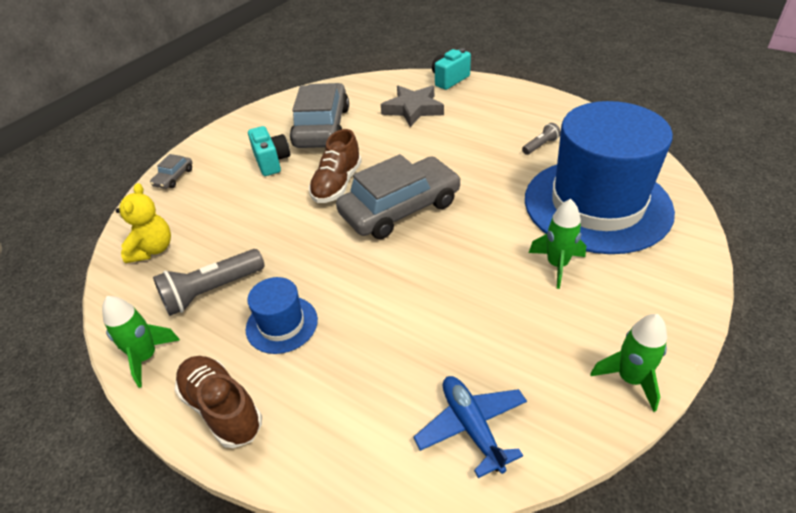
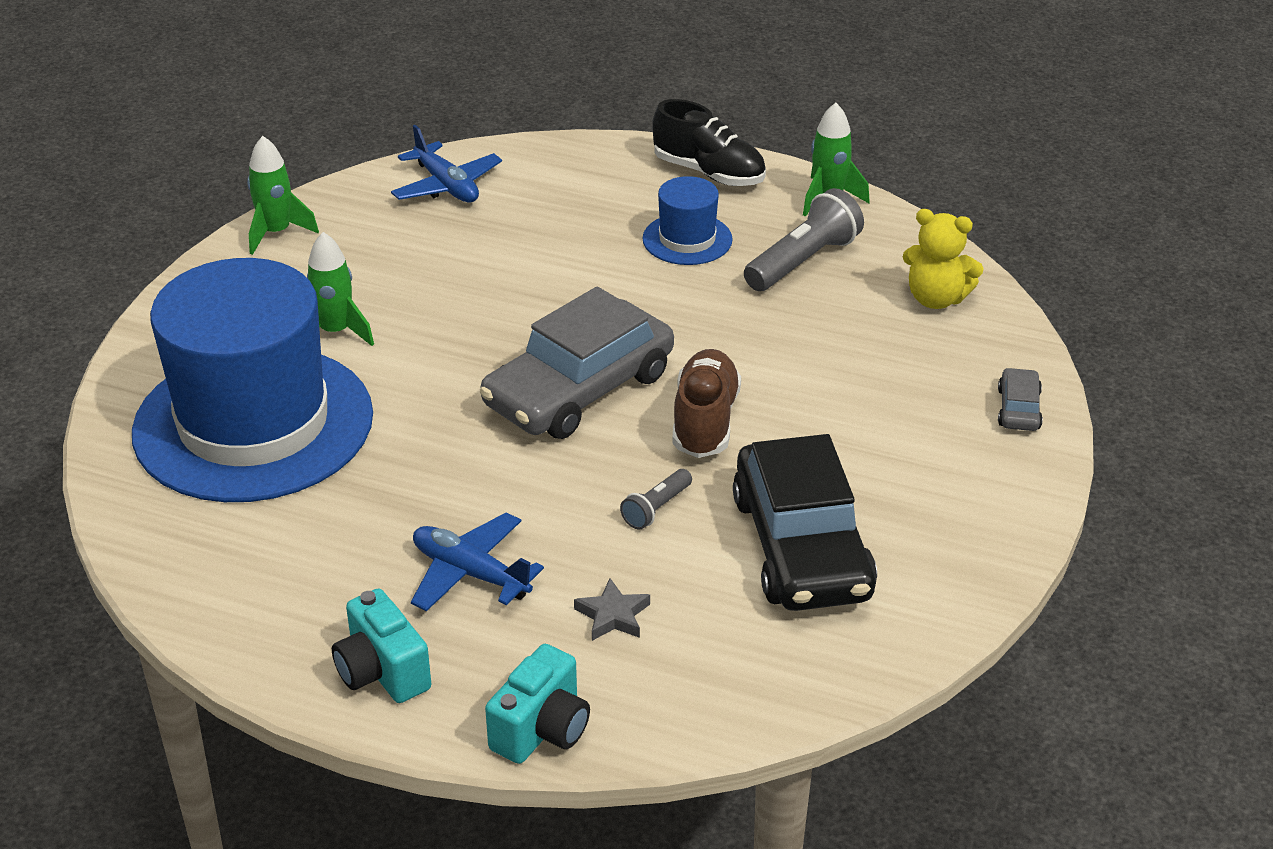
camera: 165 degrees right, 5 degrees down
yellow teddy bear [116,183,171,263] -> yellow teddy bear turned 60 degrees counterclockwise [903,209,984,309]
brown shoe [174,356,262,448] -> black shoe [652,99,766,186]
turquoise camera [248,126,290,176] -> turquoise camera moved to [332,588,431,703]
grey car [290,83,349,148] -> black car [733,434,877,611]
grey star [381,86,444,127] -> grey star [574,578,650,641], size x0.52
grey flashlight [522,123,561,155] -> grey flashlight moved to [620,469,692,530]
none -> blue plane [411,512,544,611]

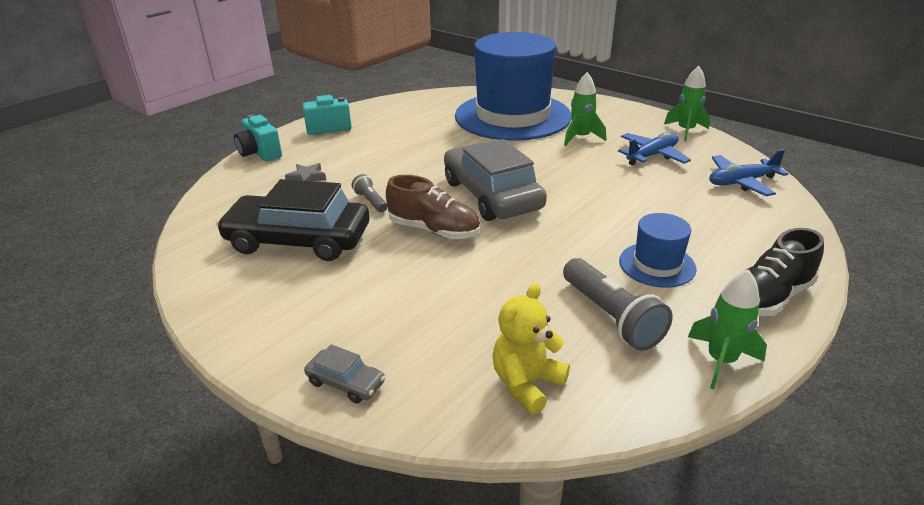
camera: 110 degrees right, 5 degrees down
blue plane [411,512,544,611] -> blue plane moved to [618,132,691,166]

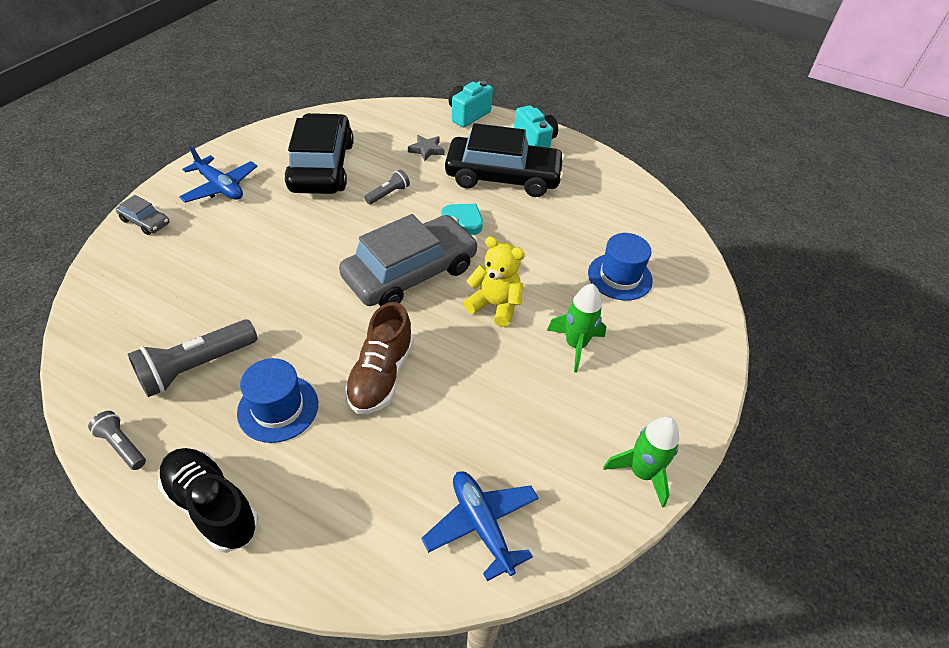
camera: 75 degrees right, 15 degrees up
grey car [304,344,385,403] -> grey car turned 75 degrees counterclockwise [116,195,169,235]
brown shoe [386,175,480,239] -> brown shoe moved to [344,302,414,414]
blue hat [455,32,572,141] -> blue hat [588,233,653,301], size x0.43
yellow teddy bear [492,283,570,414] -> yellow teddy bear moved to [464,236,525,327]
blue plane [618,132,691,166] -> blue plane moved to [179,146,257,203]
green rocket [688,269,767,389] -> grey flashlight [88,411,146,470]
none -> turquoise heart [441,204,483,235]
none -> black car [445,123,565,197]

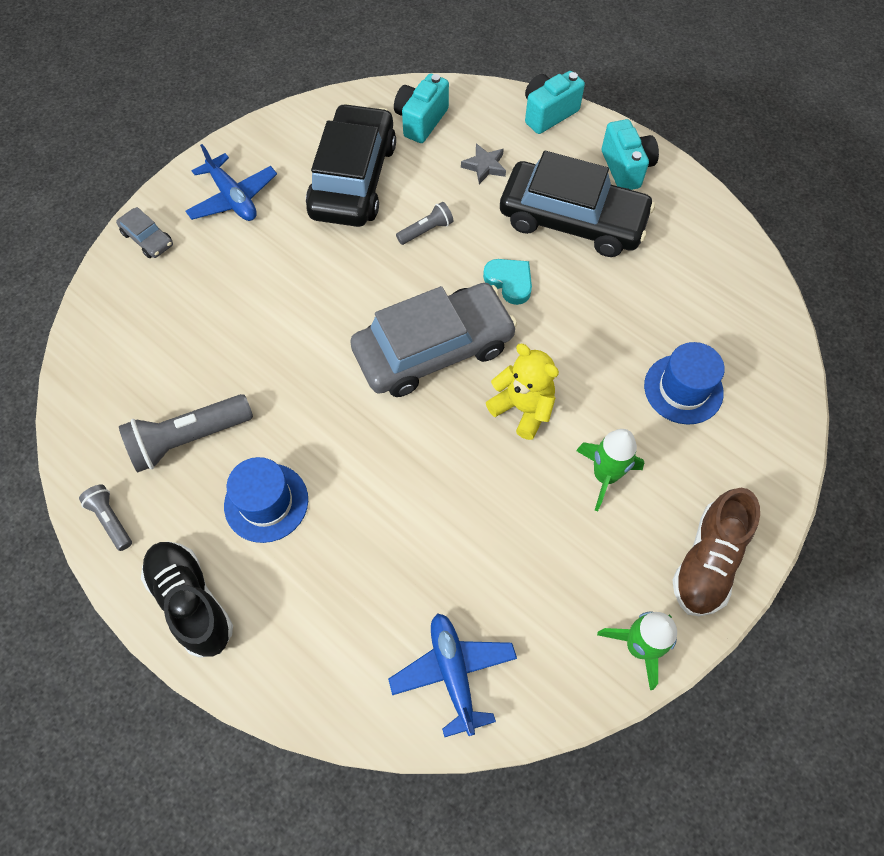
camera: 15 degrees right, 15 degrees up
brown shoe [344,302,414,414] -> brown shoe moved to [672,488,760,616]
none -> turquoise camera [394,73,449,143]

